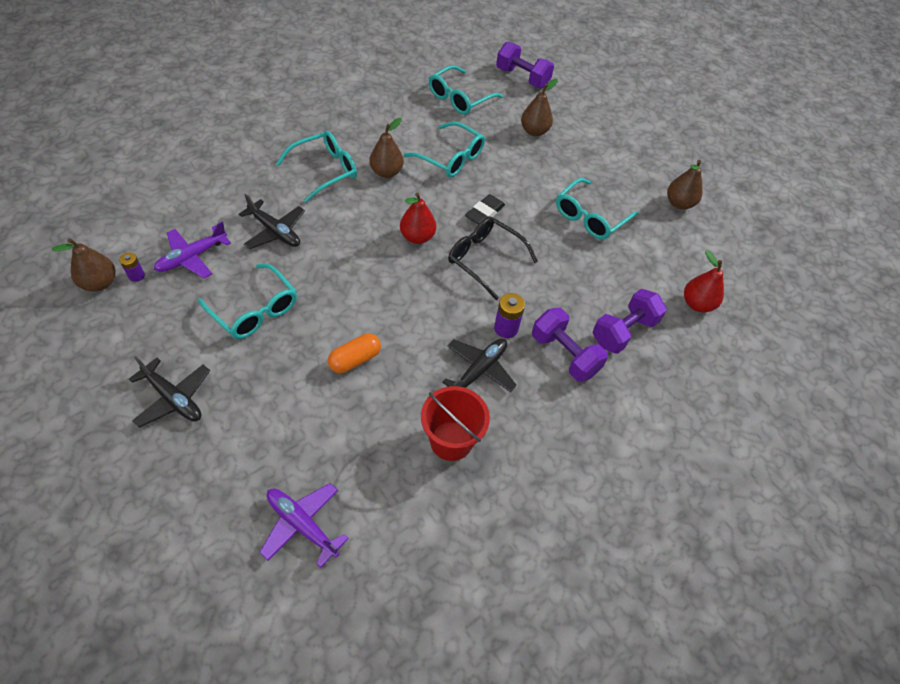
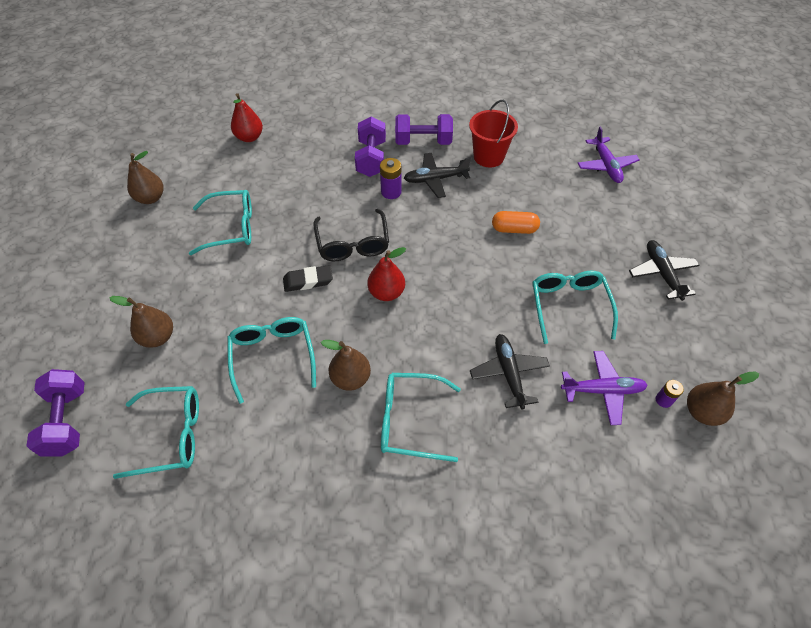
camera: 135 degrees left, 0 degrees up
purple dumbbell [593,289,667,354] -> purple dumbbell moved to [395,114,453,145]

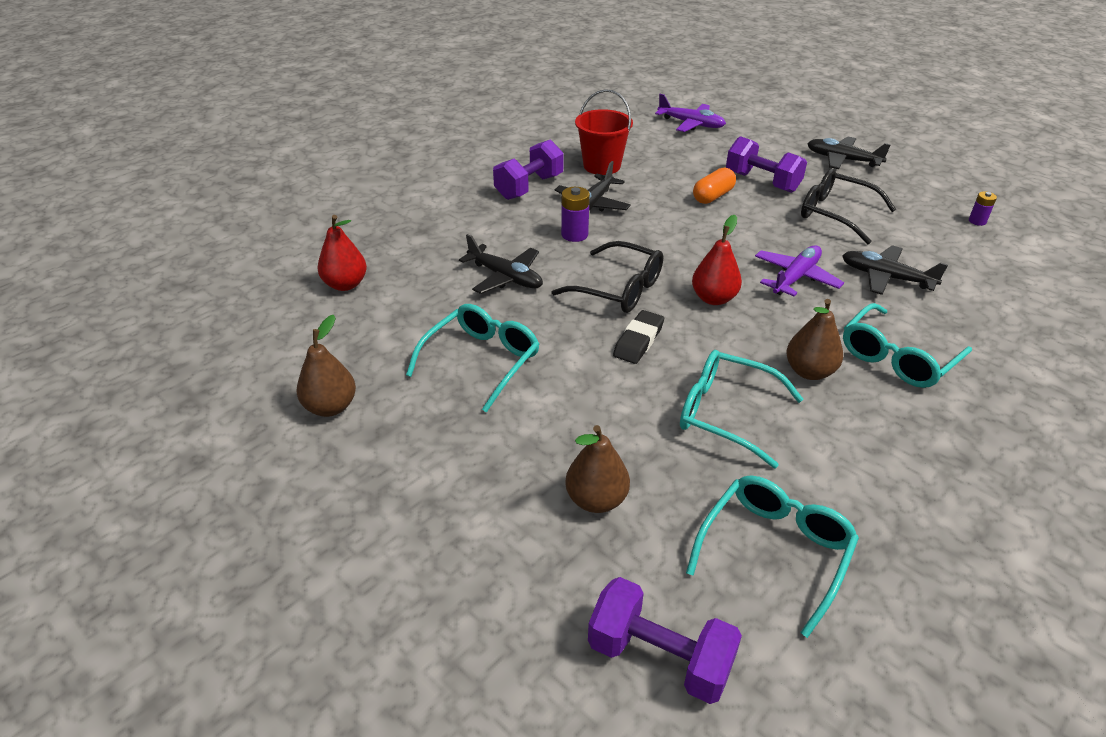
camera: 50 degrees left, 15 degrees down
purple dumbbell [355,116,386,177] -> purple dumbbell moved to [726,136,807,193]
turquoise glasses [532,271,618,344] -> black glasses [801,169,896,245]
purple plane [561,351,648,425] -> purple plane moved to [755,245,844,296]
brown pear [687,371,759,426] -> none
none -> black plane [459,234,543,294]

